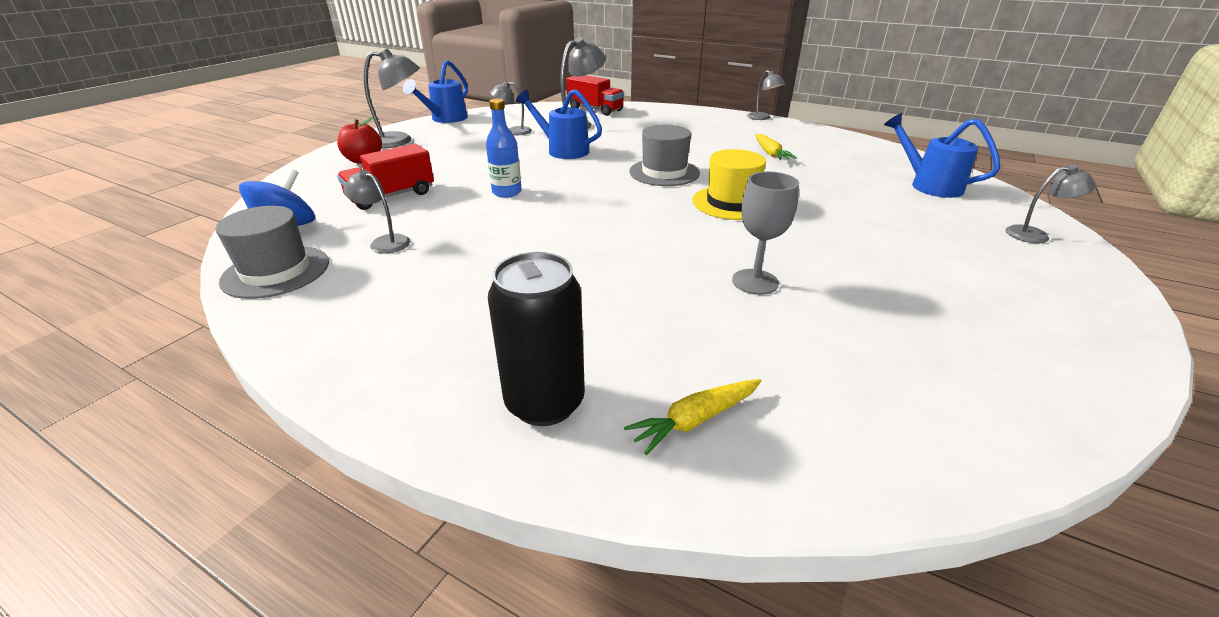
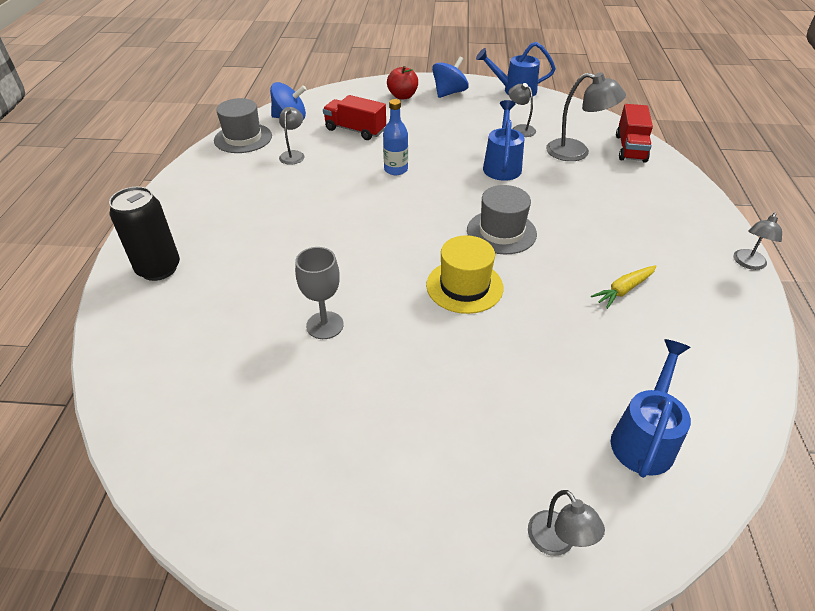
camera: 65 degrees right, 10 degrees up
grey lamp [364,48,420,149] -> blue spinning top [432,56,469,98]
yellow carrot [624,379,762,455] -> none

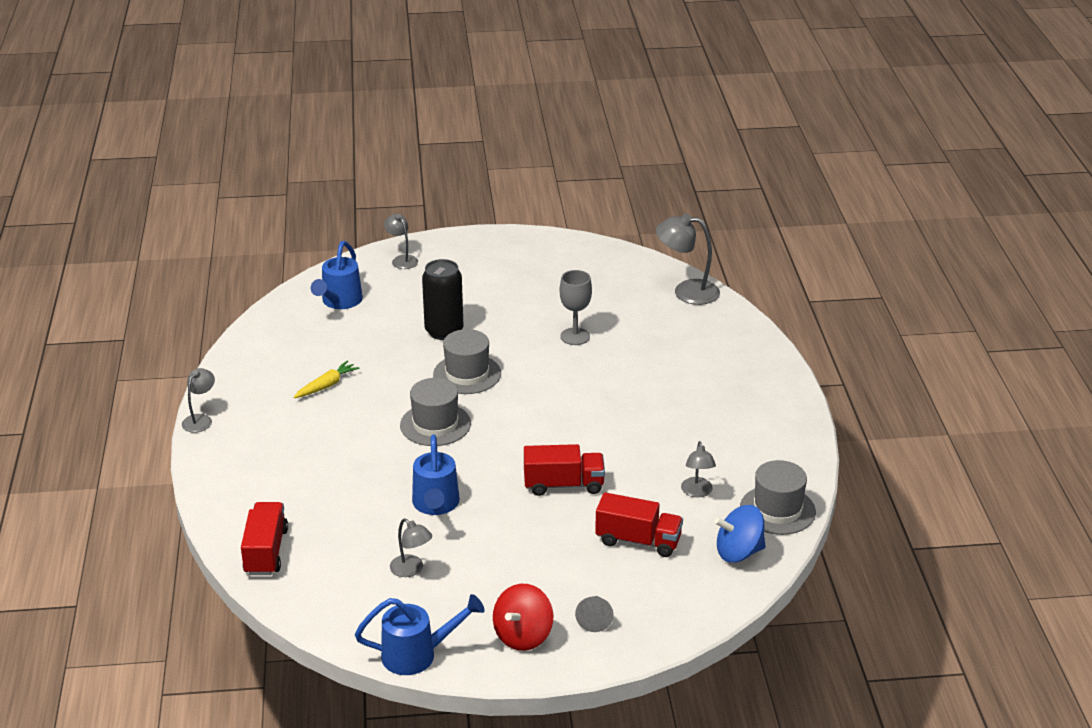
camera: 170 degrees right, 10 degrees down
black can [109,186,180,281] -> black can moved to [422,259,463,340]
blue bottle [383,99,408,175] -> red truck [524,444,605,496]
red apple [387,66,418,100] -> grey cone [575,596,614,632]
yellow hat [426,235,504,314] -> grey hat [433,329,501,394]
blue spinning top [432,56,469,98] -> red spinning top [493,584,553,651]
grey lamp [546,72,626,161] -> grey lamp moved to [656,214,720,305]

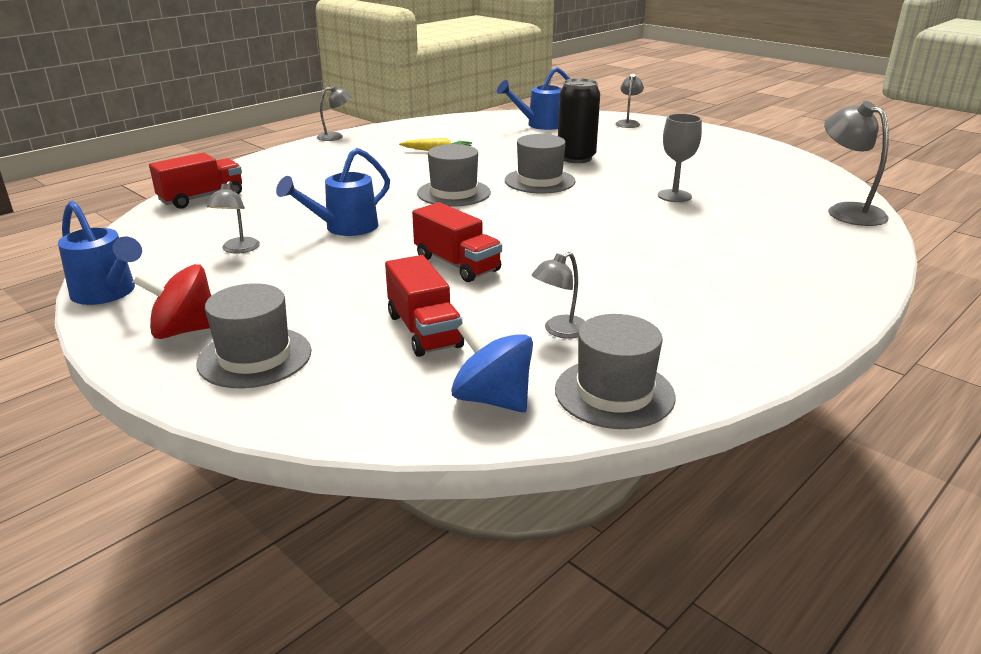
camera: 50 degrees right, 5 degrees down
grey cone [575,596,614,632] -> grey hat [196,283,311,388]

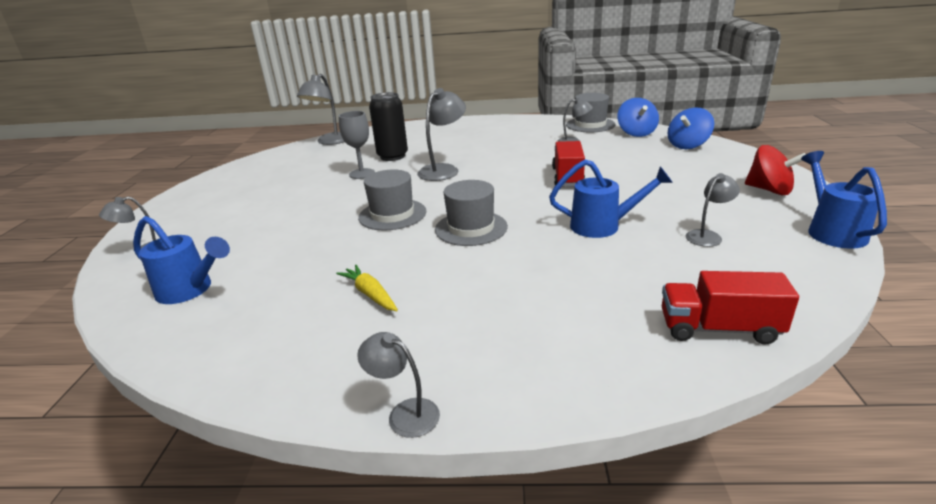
camera: 130 degrees left, 0 degrees up
grey hat [196,283,311,388] -> none
red truck [385,255,464,357] -> none
black can [558,78,600,163] -> black can moved to [369,92,408,161]
none -> grey lamp [417,88,466,181]
none -> blue spinning top [667,108,714,149]

